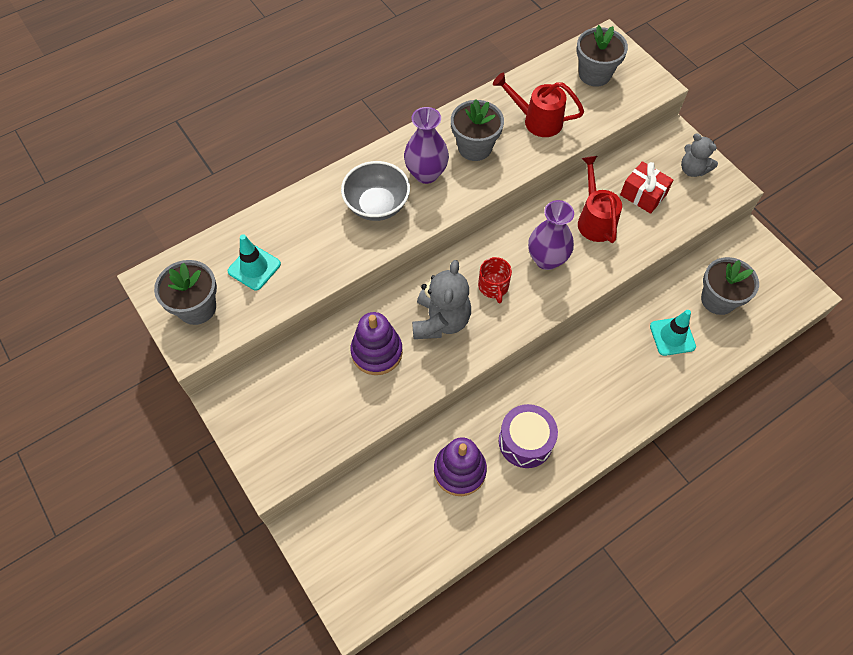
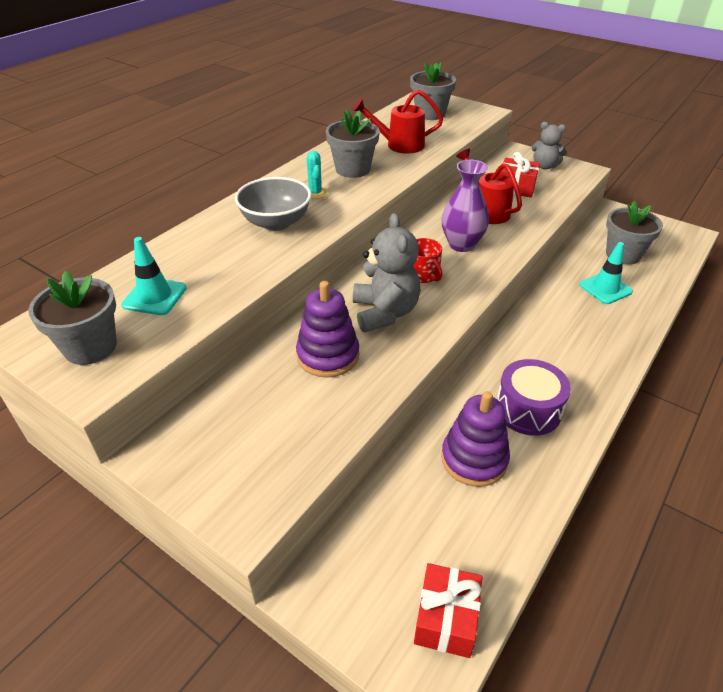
camera: 20 degrees left, 20 degrees down
purple vase [404,107,449,184] -> turquoise cactus [307,151,327,199]
none -> red gift [414,563,482,658]

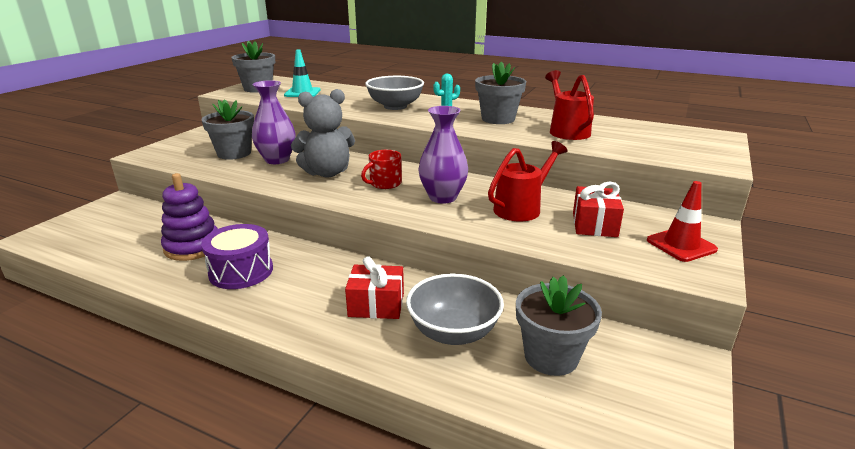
camera: 80 degrees right, 15 degrees down
purple stacking toy [296,281,359,378] -> purple vase [252,80,296,164]
grey flower pot [410,62,456,120] -> grey flower pot moved to [201,99,254,160]
red gift [414,563,482,658] -> red gift moved to [345,256,404,319]
grey teddy bear [532,122,567,170] -> red traffic cone [647,181,718,262]
turquoise traffic cone [579,242,633,304] -> grey bowl [406,274,504,345]

